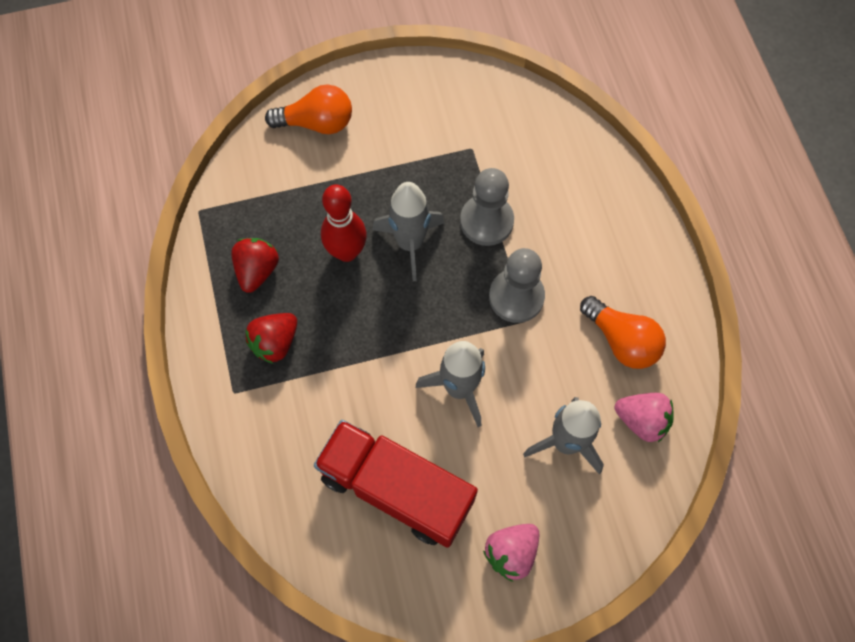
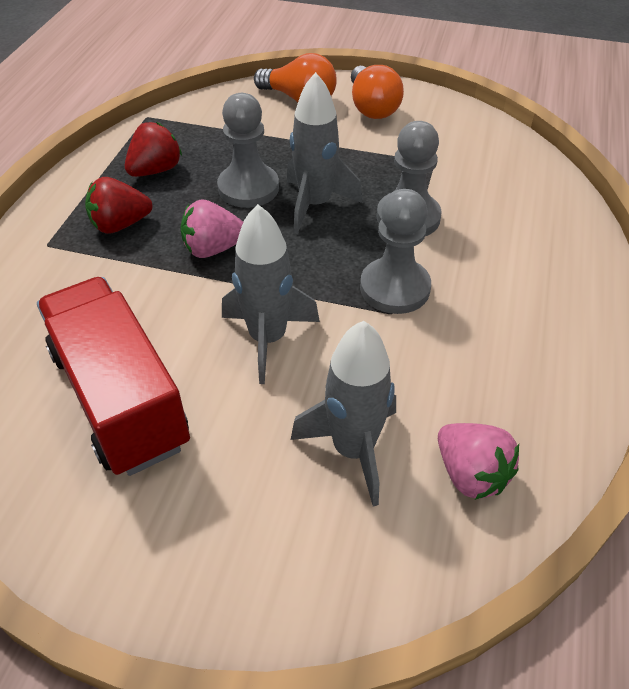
camera: 30 degrees right, 20 degrees down
red bowling pin [321,184,367,262] -> grey pawn [217,93,279,208]
pink strawberry [483,524,540,582] -> pink strawberry moved to [180,199,243,258]
orange light bulb [580,296,666,369] -> orange light bulb moved to [351,65,404,119]

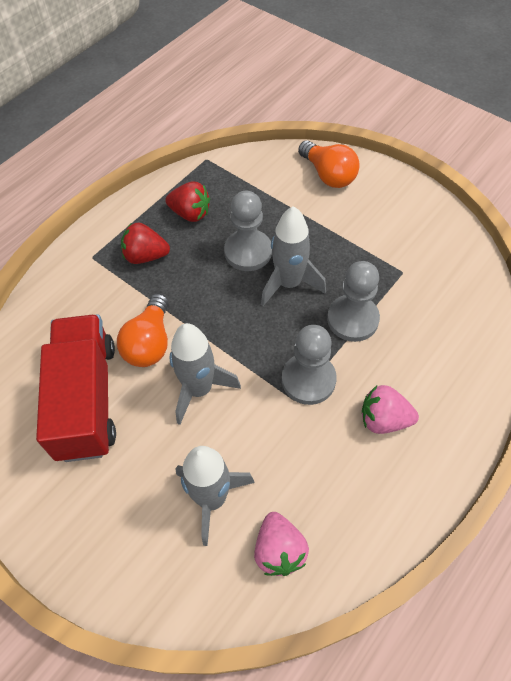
camera: 25 degrees right, 10 degrees up
red strawberry [125,122,182,177] -> red strawberry turned 45 degrees clockwise [165,181,210,222]
pink strawberry [180,199,243,258] -> pink strawberry moved to [362,385,419,434]
orange light bulb [351,65,404,119] -> orange light bulb moved to [117,293,169,367]

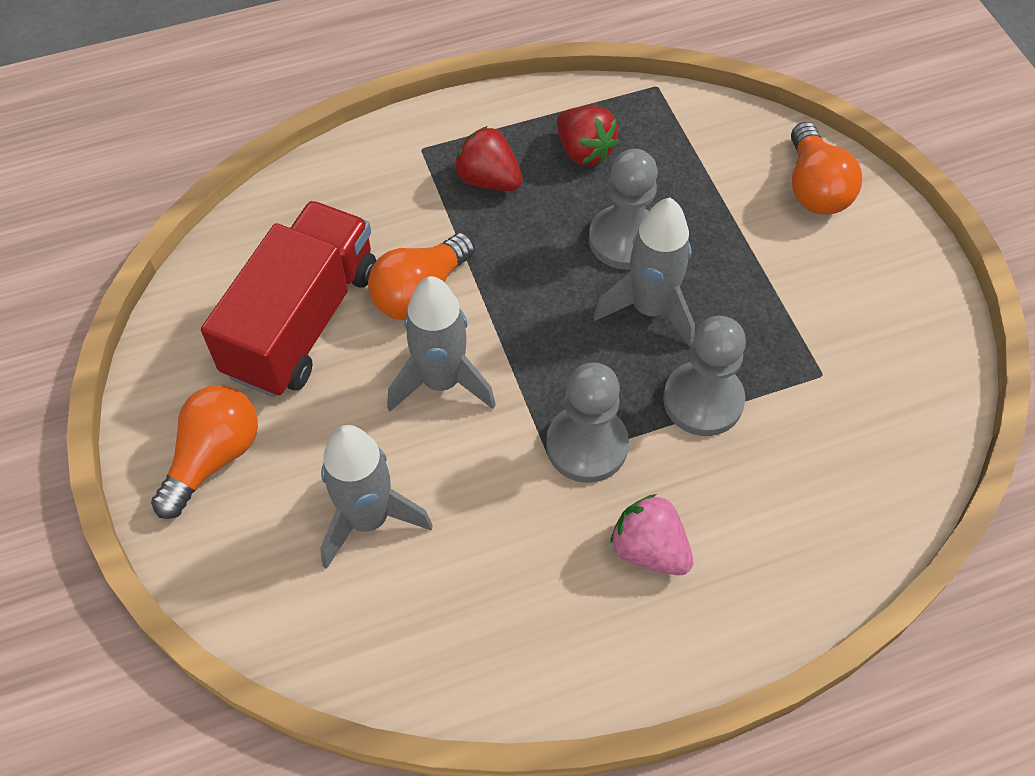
camera: 30 degrees right, 0 degrees up
pink strawberry [254,512,309,576] -> none
none -> orange light bulb [151,385,258,519]

